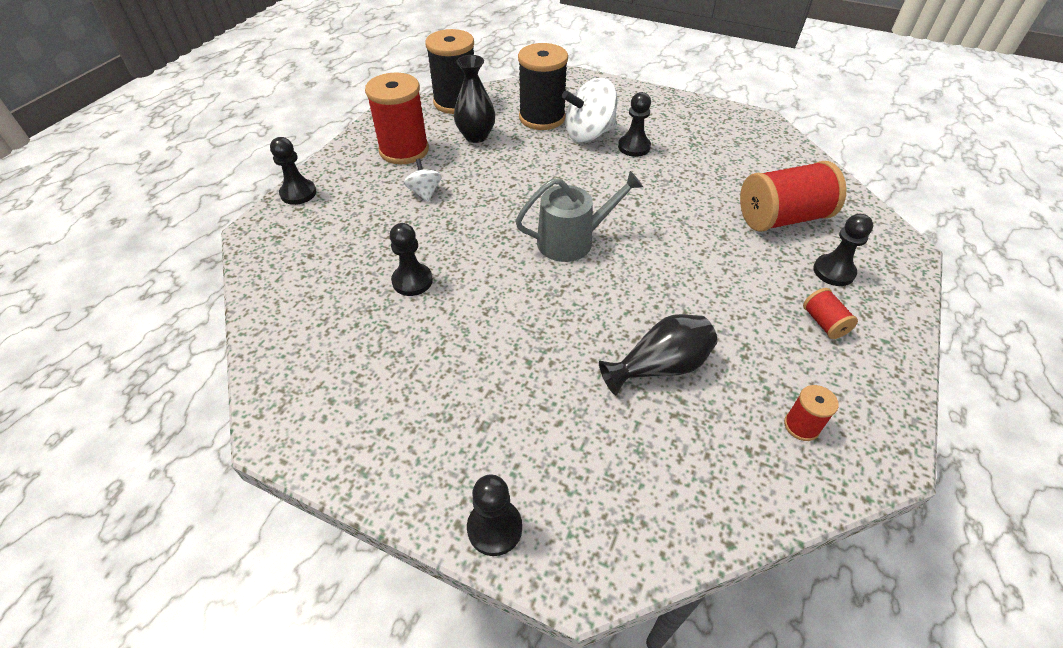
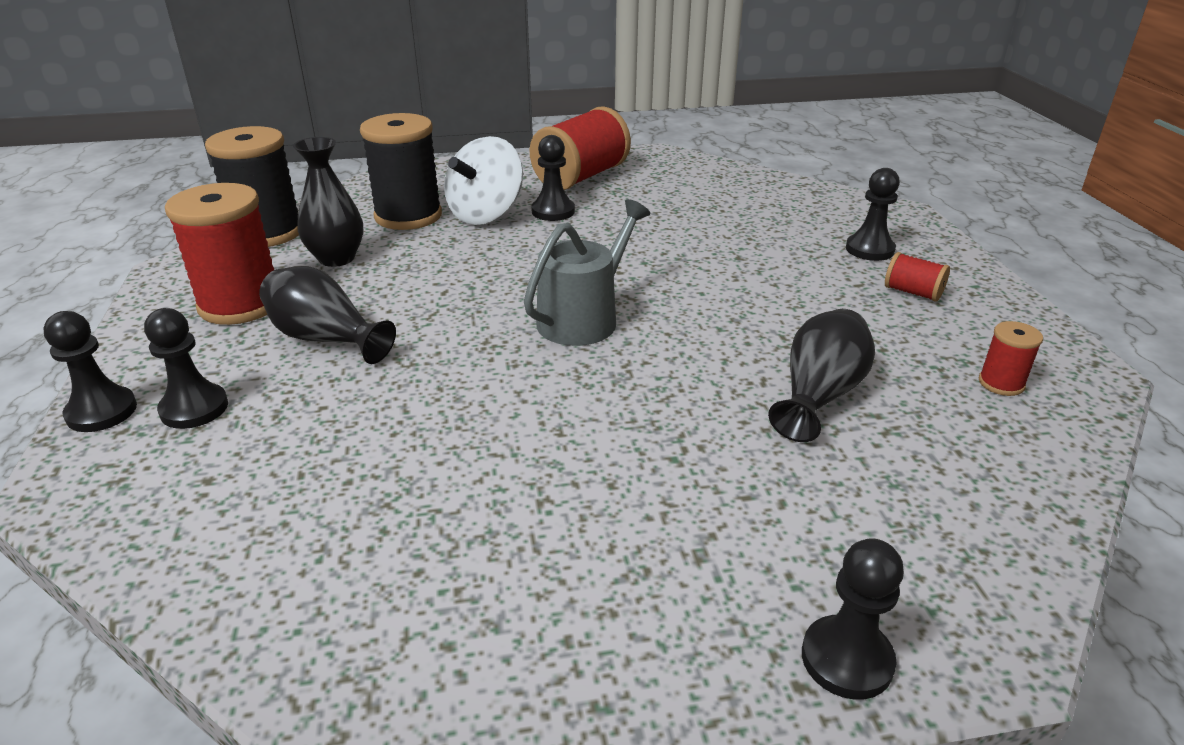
camera: 35 degrees left, 15 degrees down
black pawn [390,223,433,296] -> black pawn moved to [144,308,228,429]
white spinning top [404,159,442,202] -> black vase [259,266,396,364]
red spool [740,161,846,232] -> red spool moved to [530,106,631,190]

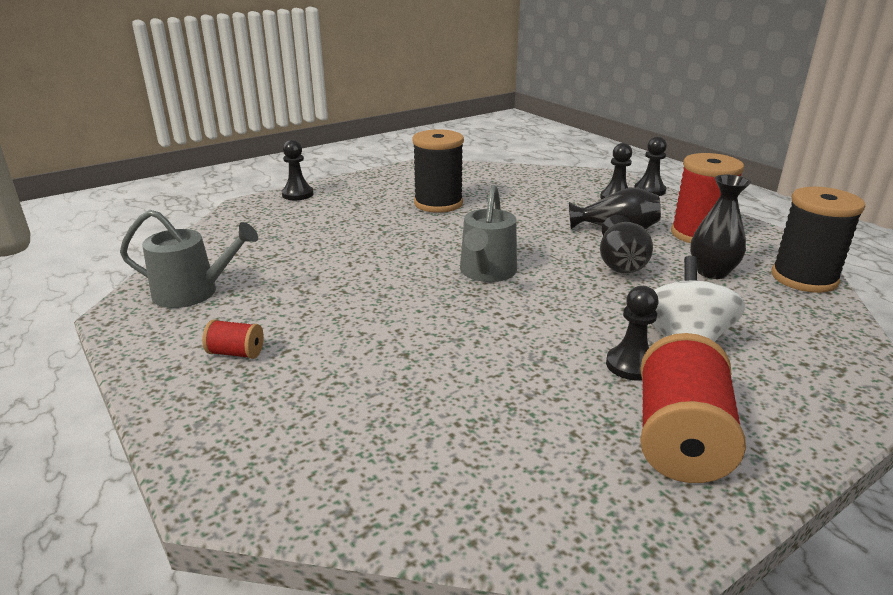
camera: 155 degrees right, 5 degrees down
black spool [360,113,442,230] -> black spool moved to [413,129,464,213]
black vase [768,309,875,442] -> black vase moved to [600,215,653,274]
black pawn [846,168,900,261] -> none
red spool [979,321,1043,396] -> grey watering can [120,210,258,308]

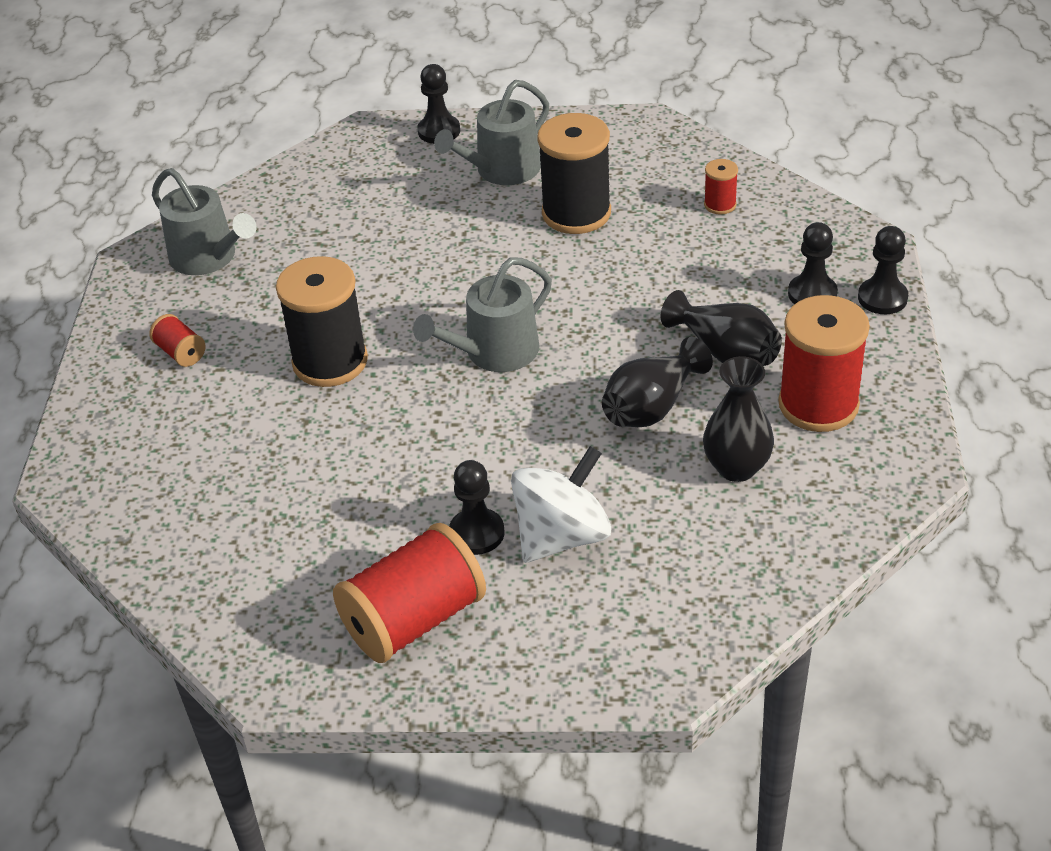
camera: 40 degrees right, 15 degrees up
black spool [772,187,865,293] -> black spool moved to [276,256,368,387]
none -> grey watering can [434,80,549,185]
none -> red spool [704,159,738,215]

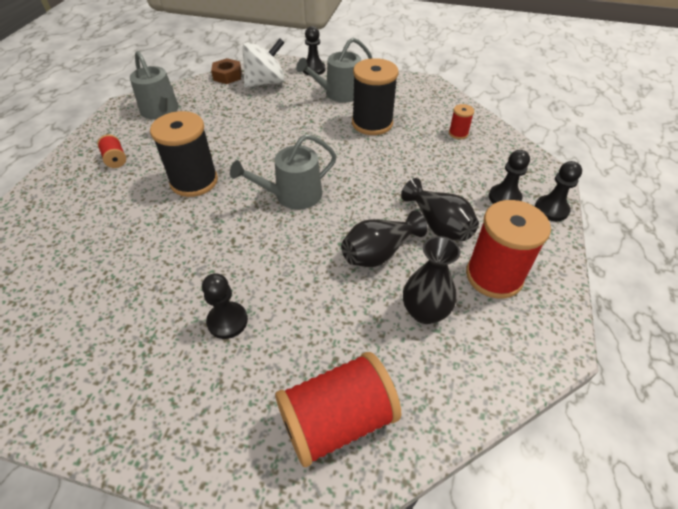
camera: 10 degrees right, 5 degrees up
red spool [333,523,486,663] -> red spool moved to [275,352,401,467]
white spinning top [511,446,611,563] -> white spinning top moved to [242,38,285,88]
none -> brown nut [211,58,242,84]

